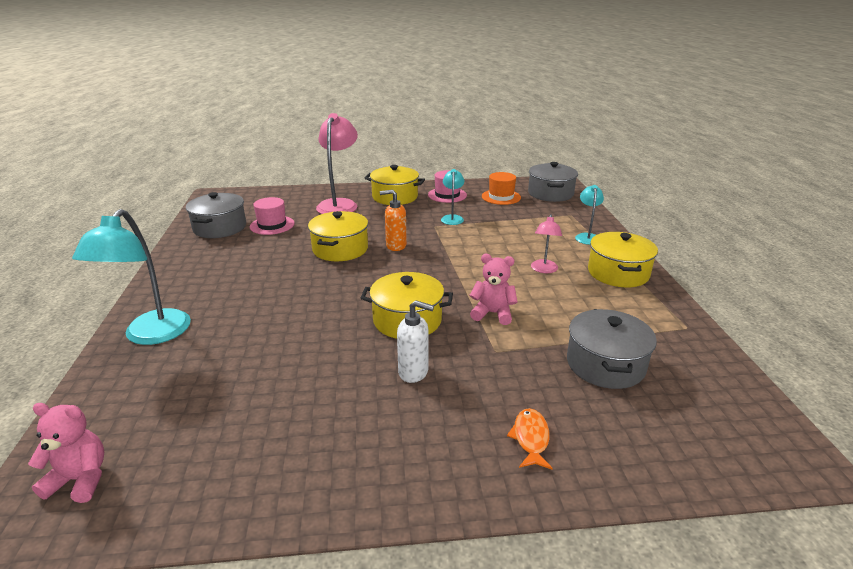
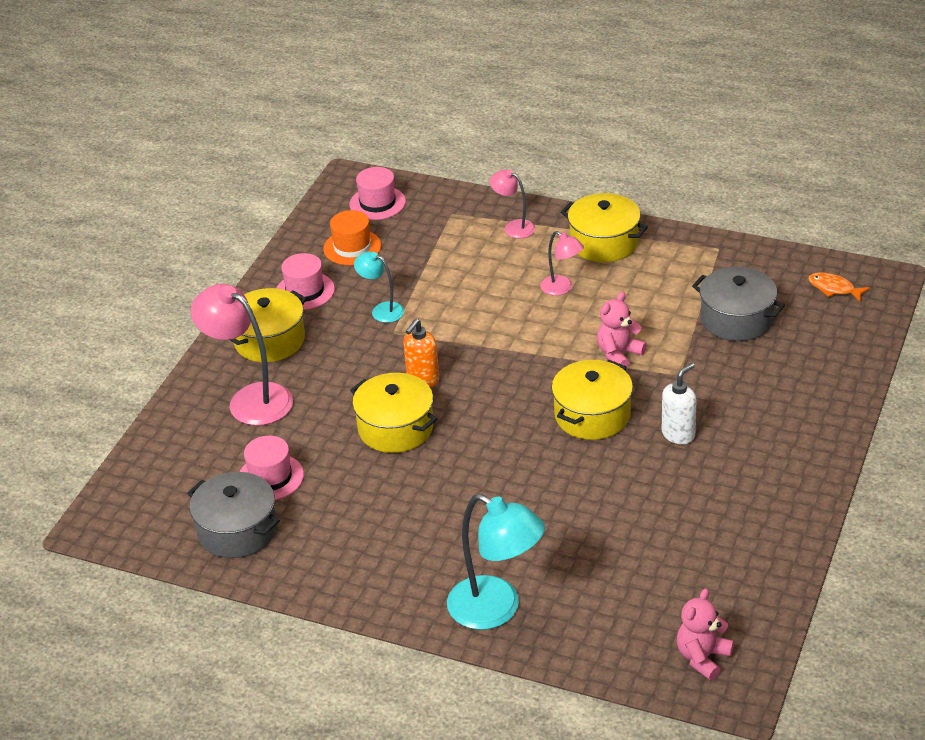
camera: 60 degrees left, 10 degrees up
orange fish [507,408,553,469] -> orange fish moved to [808,272,870,301]
grey pot [528,162,578,202] -> pink hat [349,167,406,220]
turquoise lamp [575,185,604,245] -> pink lamp [490,170,536,239]

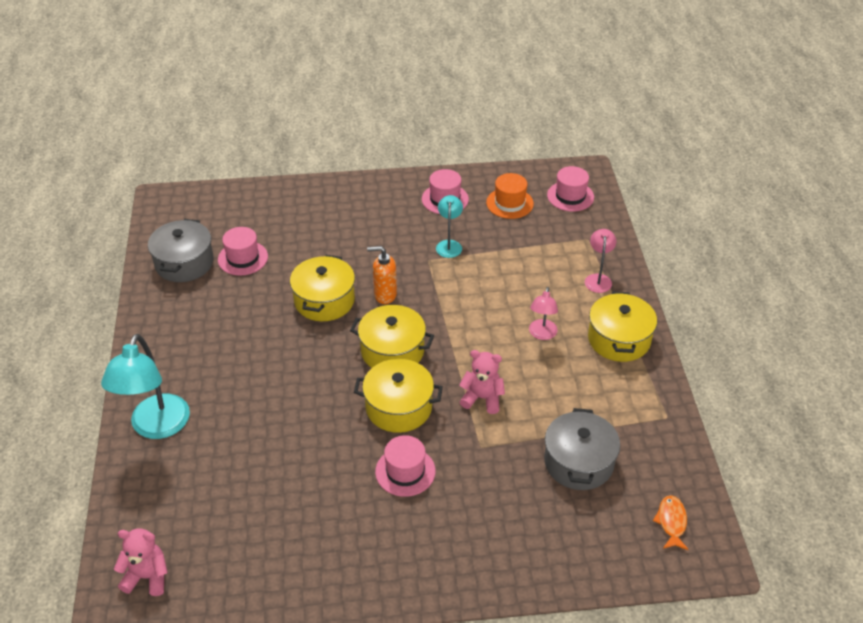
camera: 60 degrees right, 5 degrees up
pink lamp [191,284,293,426] -> none
yellow pot [229,288,307,362] -> yellow pot moved to [350,305,434,368]
white soap dispenser [662,363,696,444] -> pink hat [375,435,436,497]

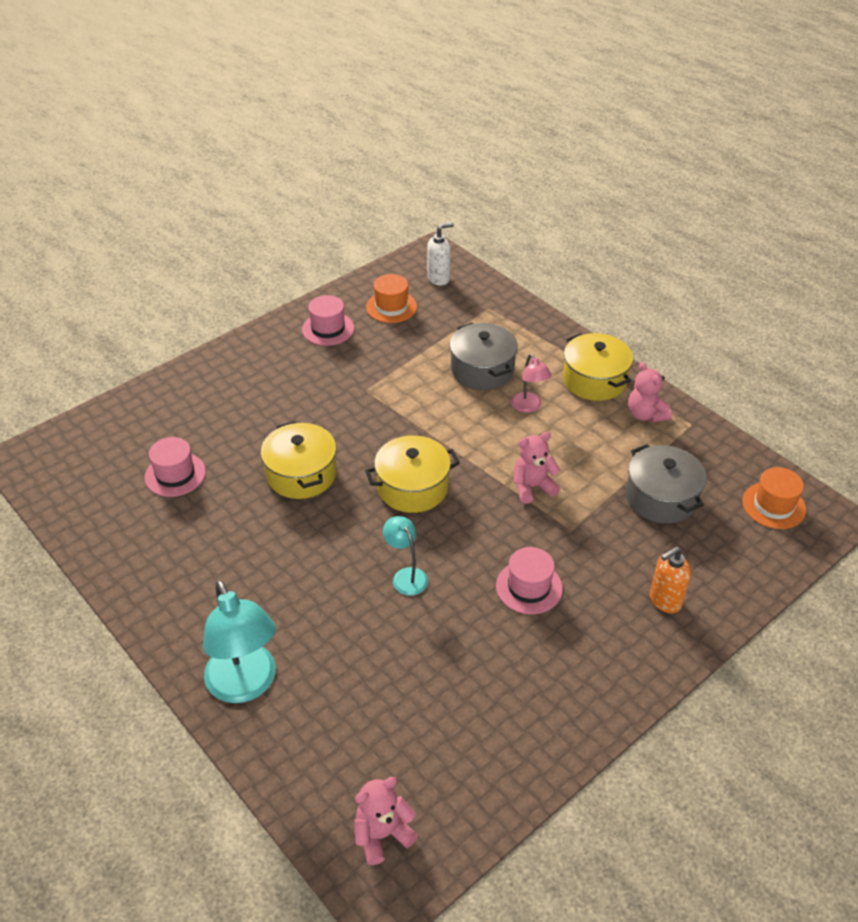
camera: 35 degrees left, 0 degrees up
grey pot [148,219,214,282] -> grey pot moved to [450,323,518,390]
yellow pot [354,359,443,433] -> none
orange soap dispenser [367,246,397,304] -> orange soap dispenser moved to [650,547,691,613]
turquoise lamp [436,195,463,258] -> turquoise lamp moved to [383,516,428,596]
pink hat [547,166,594,212] -> white soap dispenser [427,223,454,286]
pink lamp [585,229,617,293] -> none
orange fish [653,495,689,550] -> orange hat [742,467,806,529]
none -> pink teddy bear [628,362,672,423]

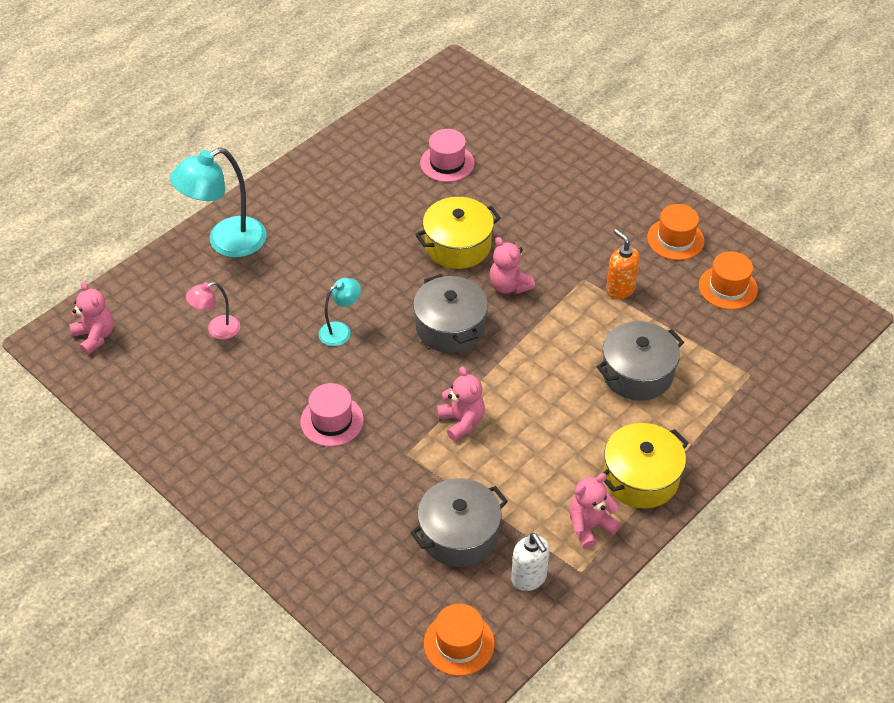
camera: 85 degrees right, 5 degrees up
pink hat [302,295,354,346] -> orange hat [647,204,704,260]
yellow pot [365,435,460,513] -> grey pot [413,274,488,353]
white soap dispenser [427,223,454,286] -> white soap dispenser moved to [511,533,550,591]
pink lamp [511,354,552,413] -> pink lamp moved to [186,282,240,339]
orange soap dispenser [650,547,691,613] -> orange soap dispenser moved to [606,229,640,299]
none -> pink teddy bear [489,237,535,294]

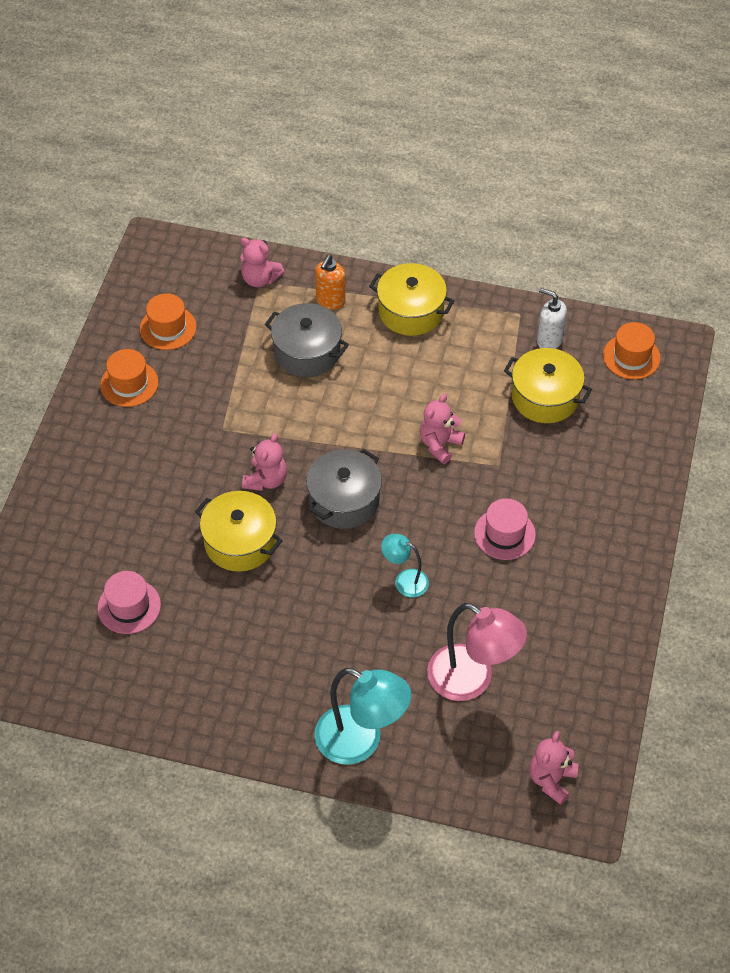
camera: 120 degrees left, 5 degrees up
pink lamp [186,282,240,339] -> pink lamp [427,603,527,701], size x1.87
grey pot [410,478,508,567] -> yellow pot [504,348,592,423]
white soap dispenser [511,533,550,591] -> white soap dispenser turned 90 degrees counterclockwise [537,288,567,349]
pink teddy bear [569,473,621,549] -> pink teddy bear moved to [240,238,285,287]
orange soap dispenser [606,229,640,299] -> orange soap dispenser moved to [315,255,346,309]

